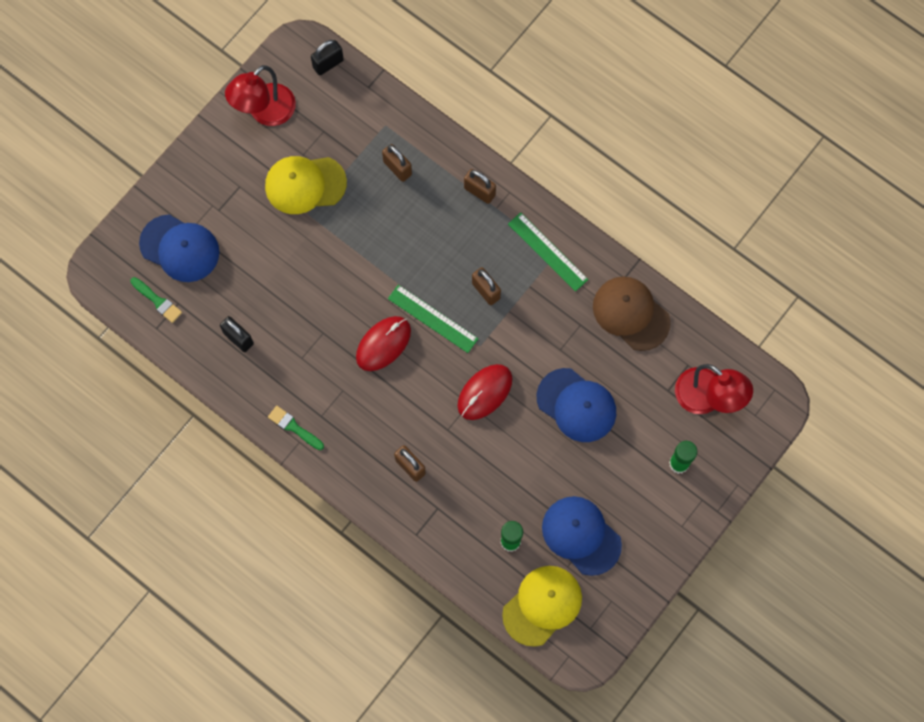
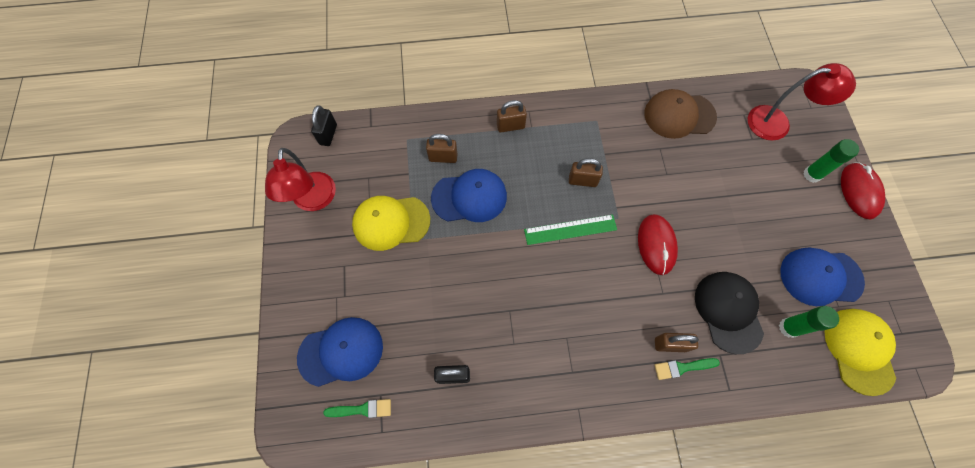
camera: 45 degrees left, 5 degrees down
yellow cap [265,156,347,214] -> yellow cap turned 45 degrees clockwise [352,196,430,251]
green brush [268,406,324,450] -> green brush moved to [654,358,720,380]
red mouse [356,316,411,371] -> red mouse moved to [841,162,885,219]
green ruler [508,212,588,292] -> none
blue cap [537,368,616,442] -> blue cap moved to [431,169,507,222]
none -> black cap [695,272,764,354]

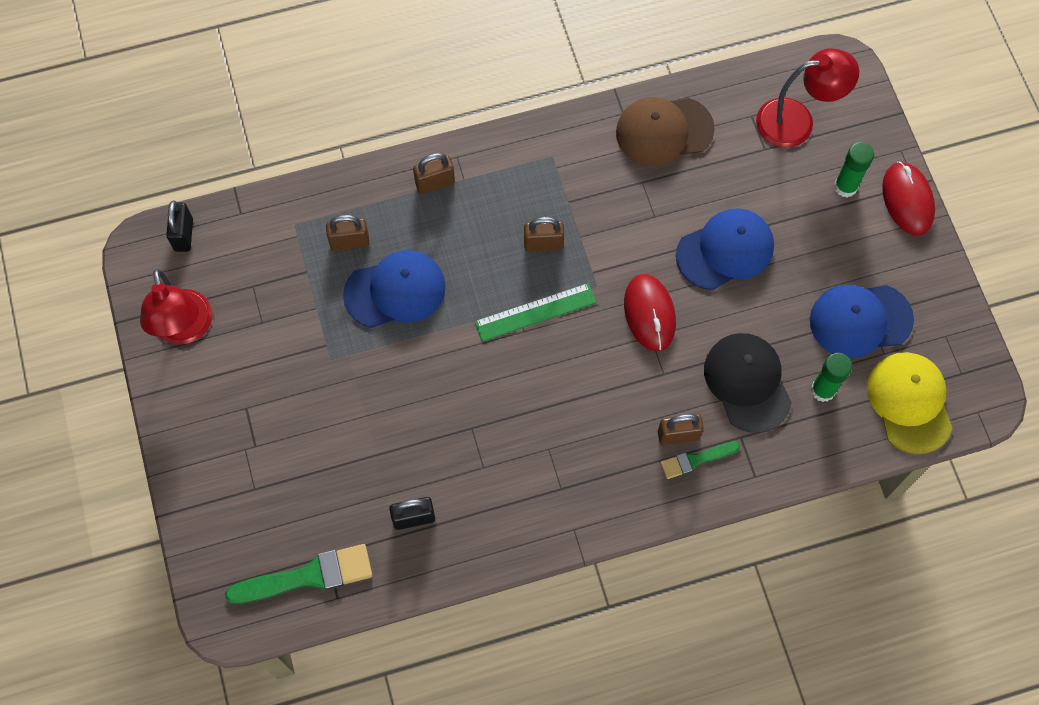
camera: 10 degrees left, 0 degrees up
blue cap [297,317,383,387] -> blue cap moved to [676,208,774,290]
green brush [323,399,391,418] -> green brush [225,544,372,604], size x1.75
yellow cap [352,196,430,251] -> none

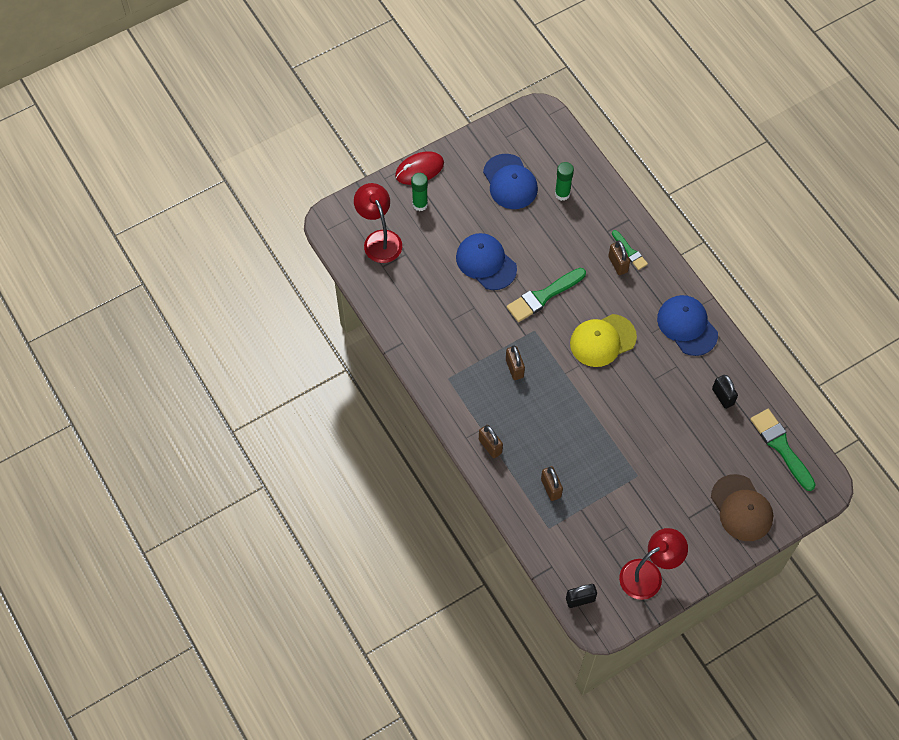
camera: 105 degrees left, 5 degrees down
blue cap [343,250,446,328] -> blue cap moved to [657,295,718,356]
green ruler [475,283,597,341] -> none
brown cap [616,97,715,166] -> brown cap moved to [711,474,773,541]
red mouse [624,274,676,351] -> green brush [507,268,586,322]
black cap [704,333,792,433] -> none
yellow cap [867,352,952,454] -> yellow cap moved to [570,314,637,367]

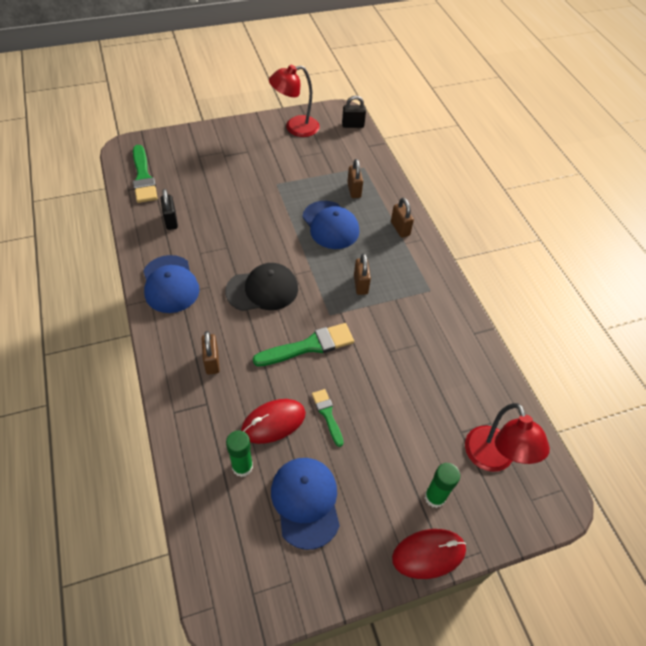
camera: 170 degrees left, 10 degrees down
blue cap [456,233,517,290] -> blue cap moved to [302,201,359,249]
yellow cap [570,314,637,367] -> black cap [225,263,298,311]
green brush [612,230,648,270] -> green brush moved to [312,389,344,447]
brown cap [711,474,773,541] -> none
none -> red mouse [241,399,306,444]

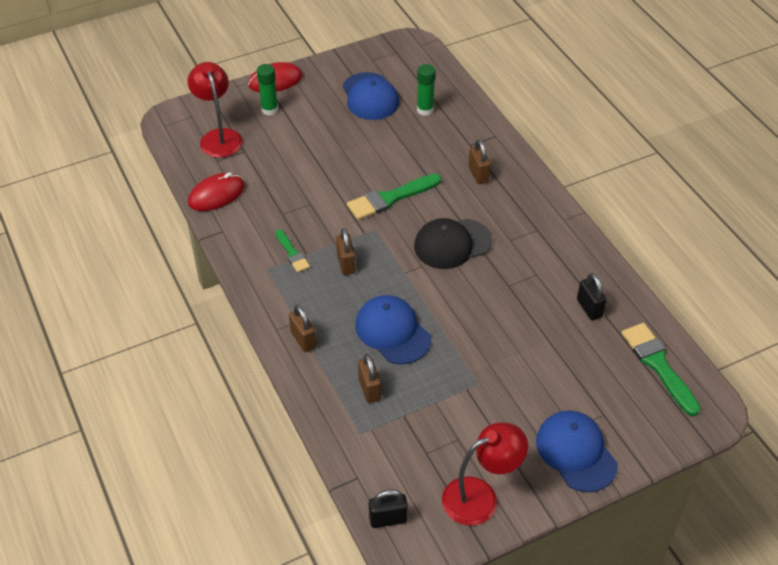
camera: 175 degrees right, 5 degrees down
blue cap [143,255,200,313] -> blue cap moved to [536,410,618,492]
red mouse [241,399,306,444] -> red mouse moved to [188,172,245,211]
green brush [312,389,344,447] -> green brush moved to [275,229,310,272]

